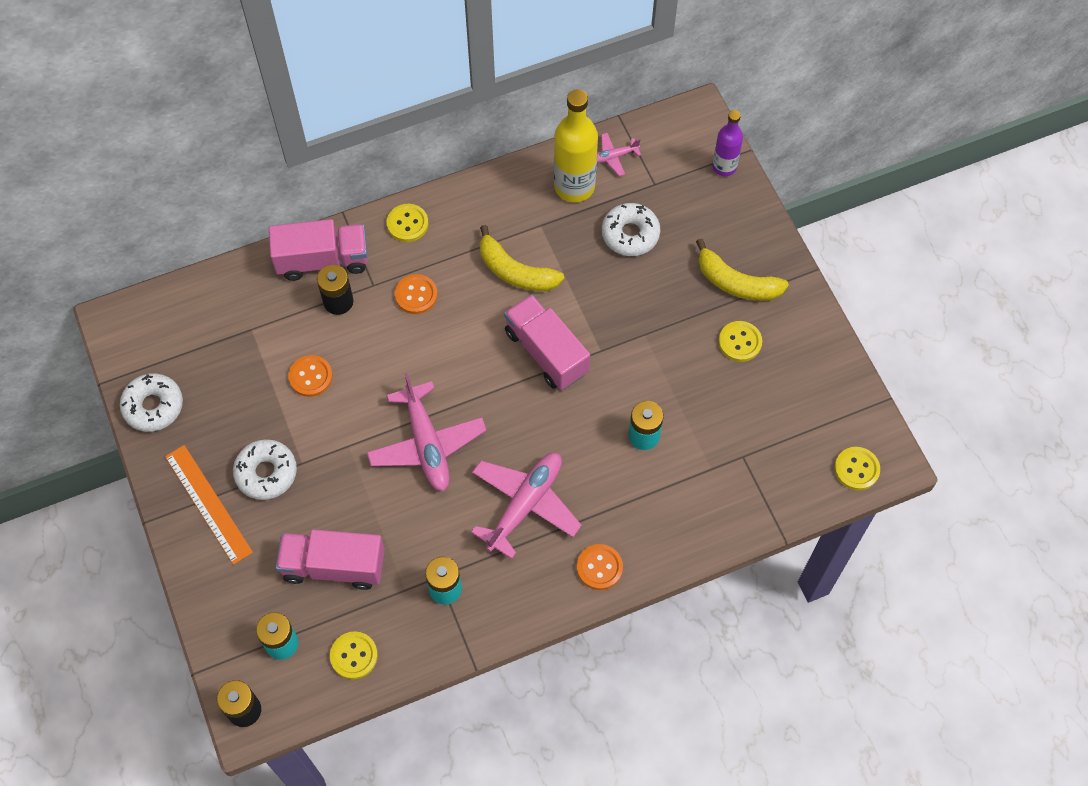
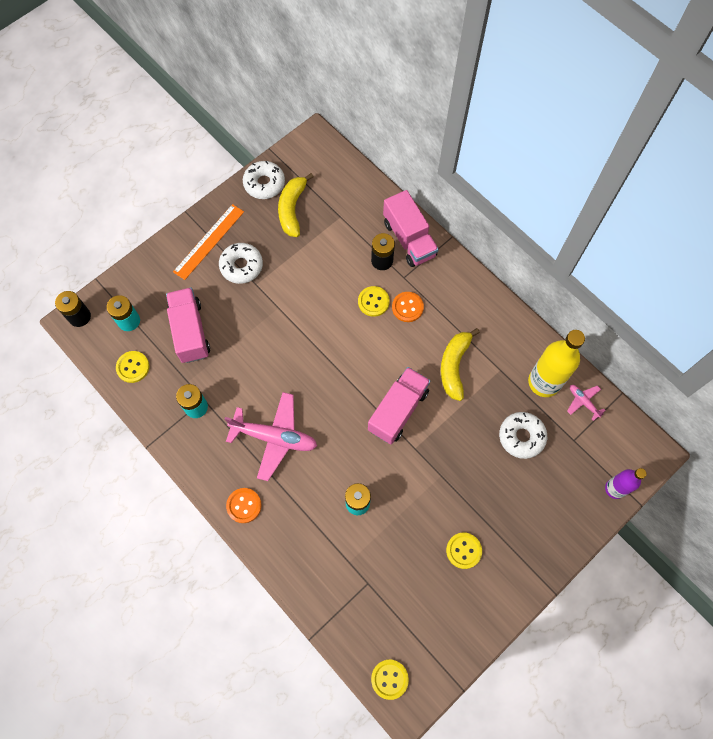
camera: 70 degrees right, 5 degrees up
orange button [288,355,333,397] -> none
pink plane [367,373,487,492] -> none
yellow button [387,204,428,242] -> yellow button moved to [358,286,390,317]
yellow banana [696,238,789,301] -> yellow banana moved to [278,173,314,237]

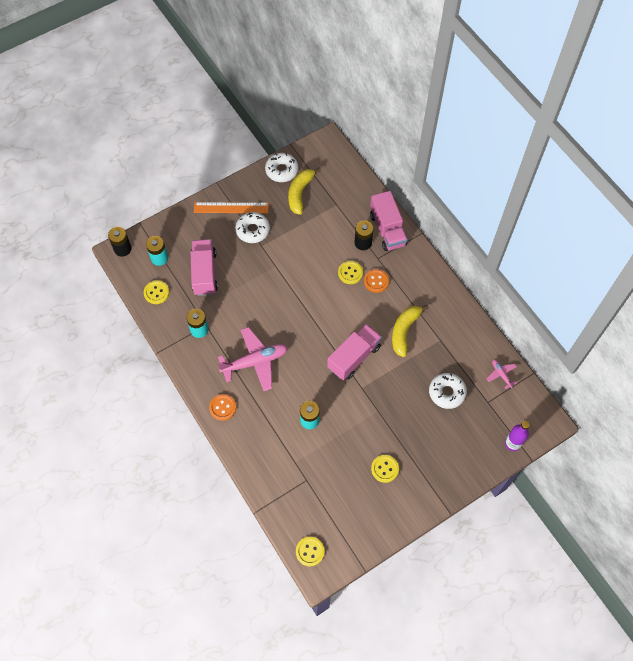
camera: 10 degrees right, 5 degrees down
orange ruler [173,204,244,280] -> orange ruler turned 45 degrees clockwise [194,202,269,213]
pink plane [225,392,317,481] -> pink plane turned 45 degrees counterclockwise [218,327,288,391]
yellow bottle [528,330,585,397] -> none

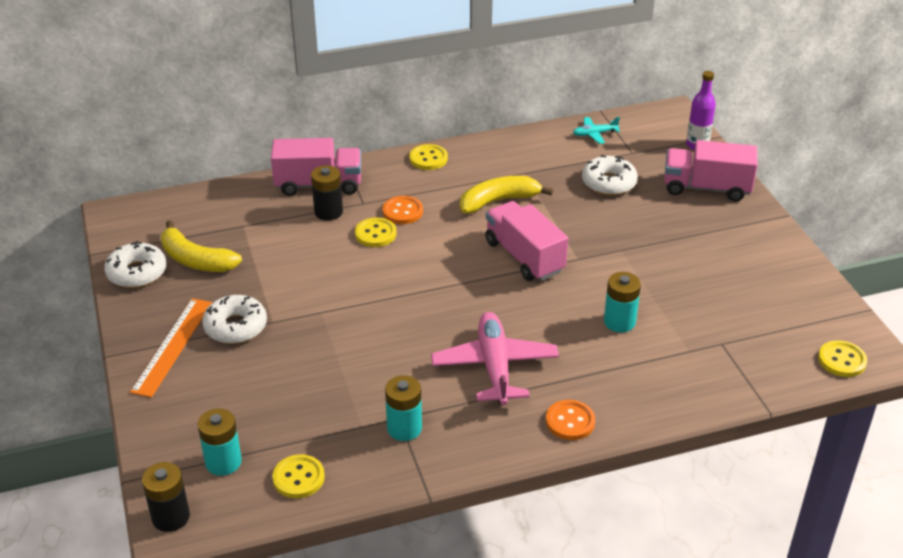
camera: 75 degrees left, 25 degrees down
pink truck [190,239,218,296] -> pink truck moved to [664,140,758,202]
yellow button [371,455,399,483] -> yellow button moved to [409,144,448,170]
yellow banana [392,305,429,357] -> yellow banana turned 120 degrees clockwise [460,176,553,213]
pink plane [487,360,517,389] -> turquoise plane [573,117,620,144]

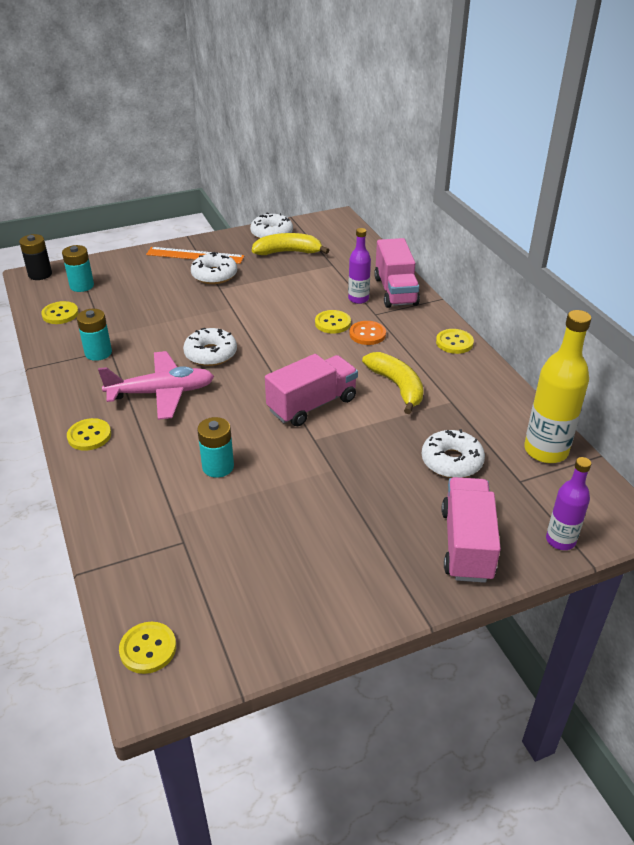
camera: 85 degrees right, 0 degrees up
yellow banana [161,220,242,272] -> yellow banana turned 60 degrees clockwise [252,233,330,255]
black battery [311,165,343,221] -> purple bottle [348,228,371,304]
orange button [546,400,595,440] -> yellow button [67,418,111,451]
turquoise plane [573,117,620,144] -> yellow bottle [524,310,591,463]
none -> white donut [183,328,237,366]

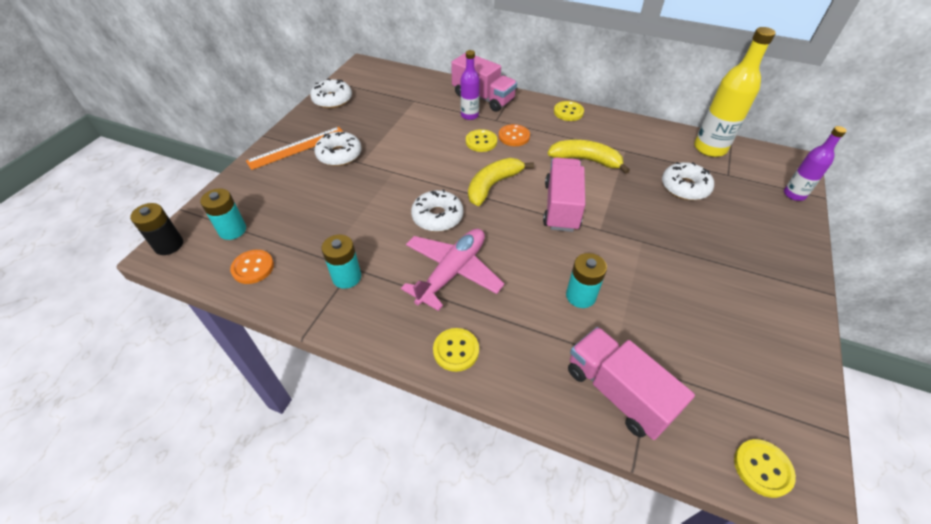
camera: 45 degrees left, 10 degrees up
yellow button [41,301,79,324] -> orange button [230,250,274,284]
yellow banana [252,233,330,255] -> yellow banana moved to [468,158,534,206]
pink truck [441,477,501,583] -> pink truck moved to [568,327,695,440]

